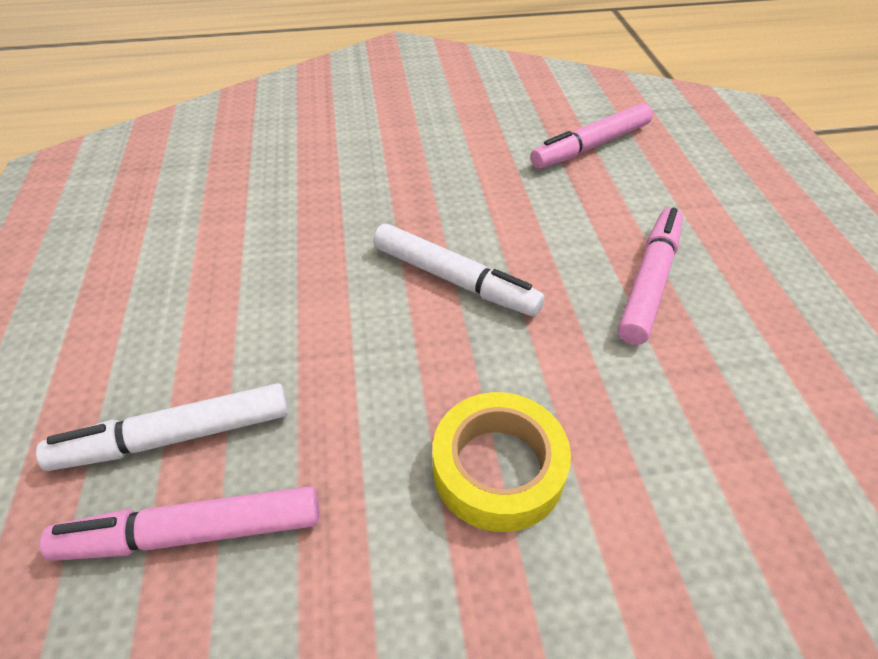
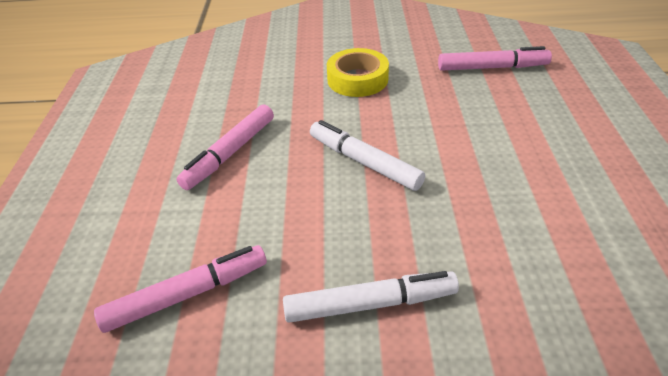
camera: 170 degrees left, 5 degrees down
white marker [36,383,289,471] -> white marker moved to [283,271,459,323]

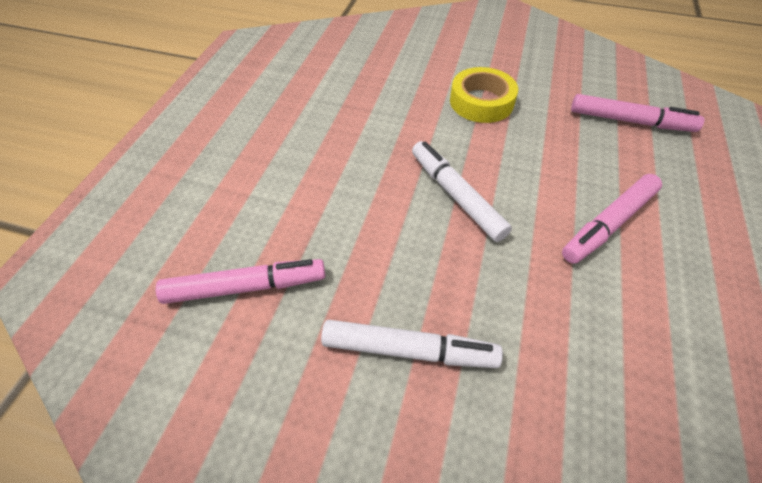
camera: 15 degrees right, 10 degrees up
pink marker [176,105,274,190] -> pink marker moved to [562,174,662,264]

